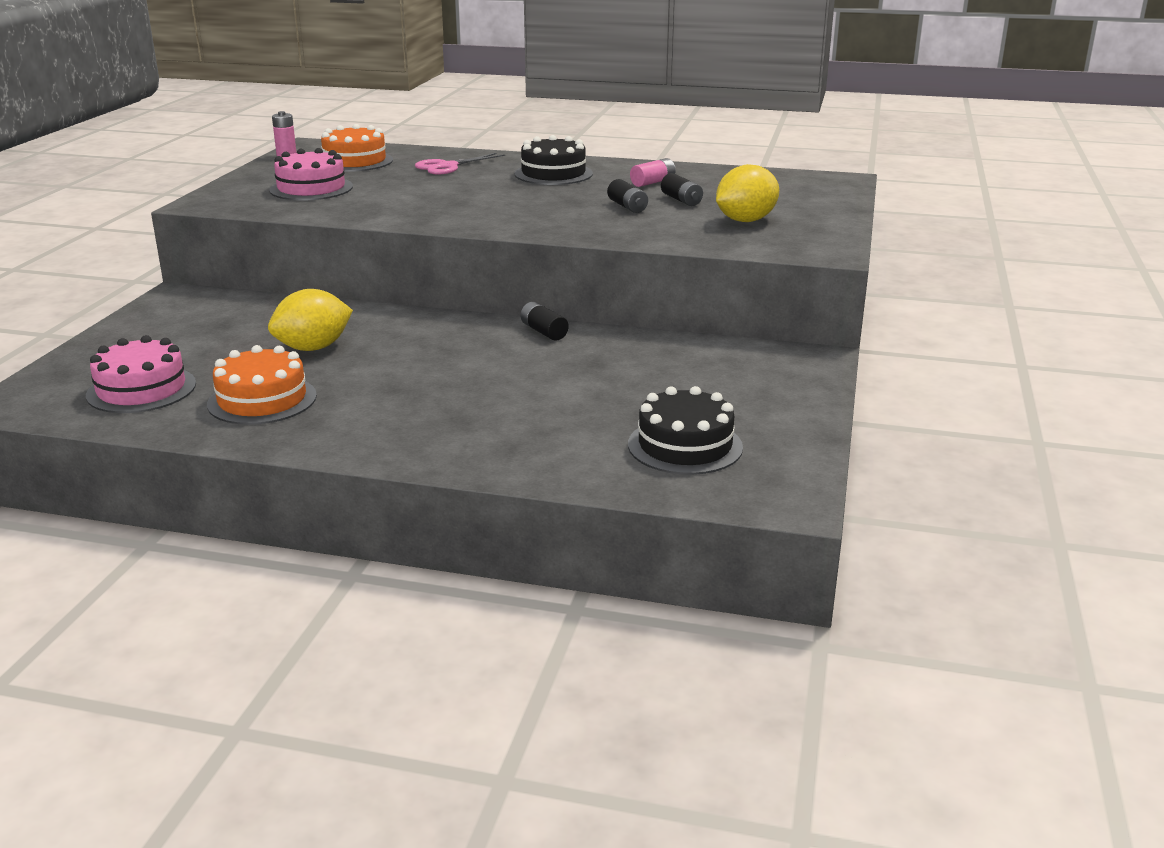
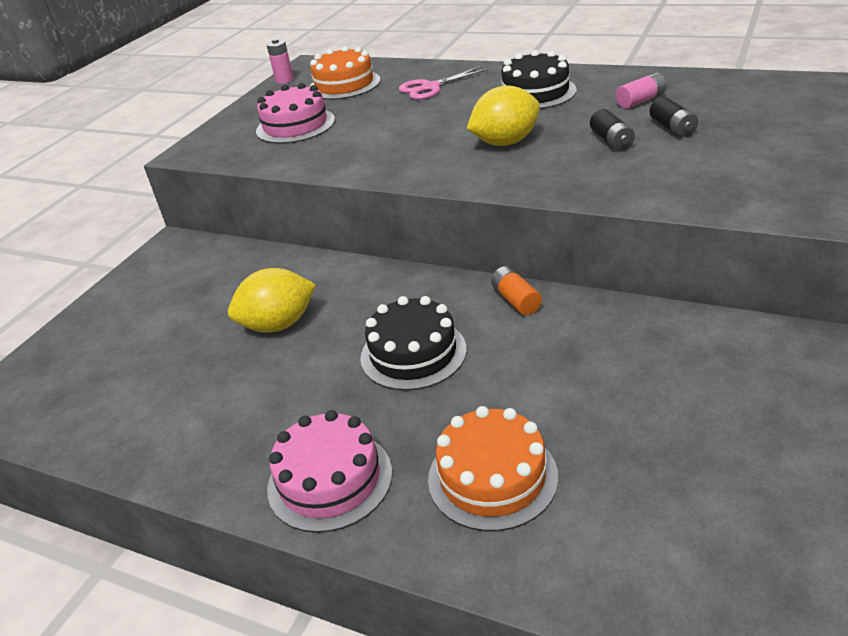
camera: 15 degrees right, 10 degrees up
pink cake [86,335,196,413] -> pink cake moved to [267,410,392,533]
orange cake [207,345,317,425] -> orange cake moved to [428,406,558,531]
black battery [520,302,569,341] -> orange battery [491,266,542,315]
black cake [628,386,743,475] -> black cake moved to [360,296,467,391]
yellow lemon [716,164,779,222] -> yellow lemon moved to [467,85,540,146]

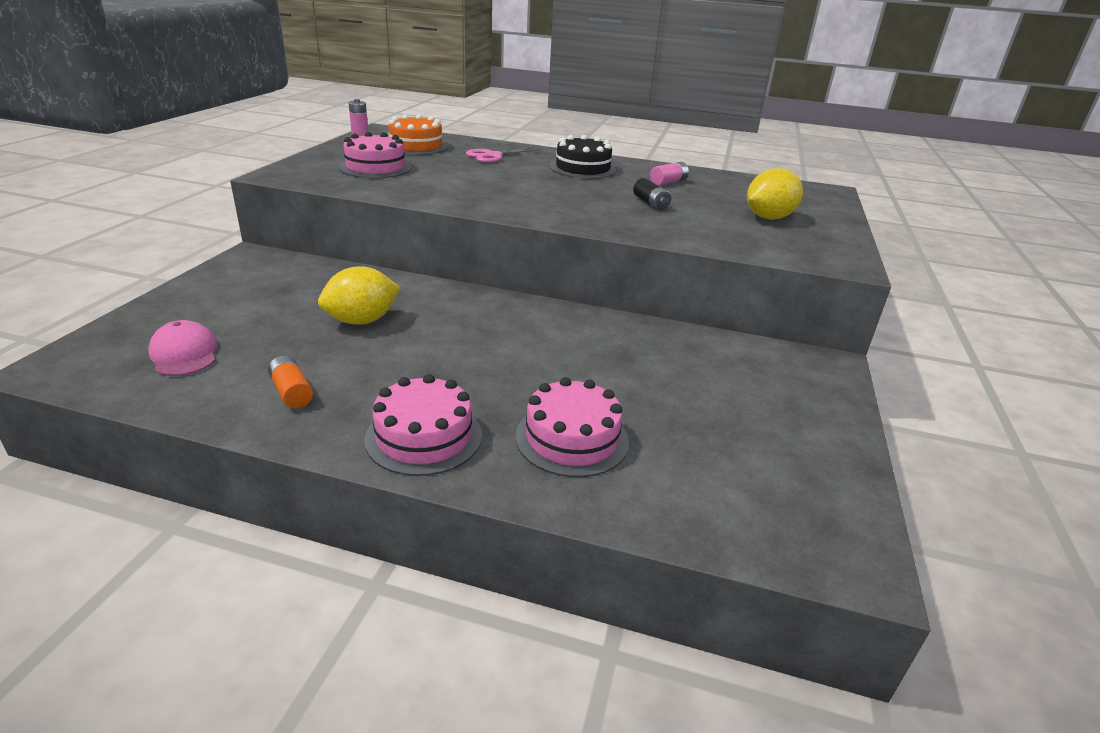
camera: 15 degrees left, 5 degrees down
black cake [360,296,467,391] -> none
orange cake [428,406,558,531] -> pink cake [515,377,629,477]
yellow lemon [467,85,540,146] -> yellow lemon moved to [747,168,803,220]
orange battery [491,266,542,315] -> orange battery moved to [268,356,313,408]
black battery [650,97,698,137] -> none
none -> pink cap [148,320,217,376]

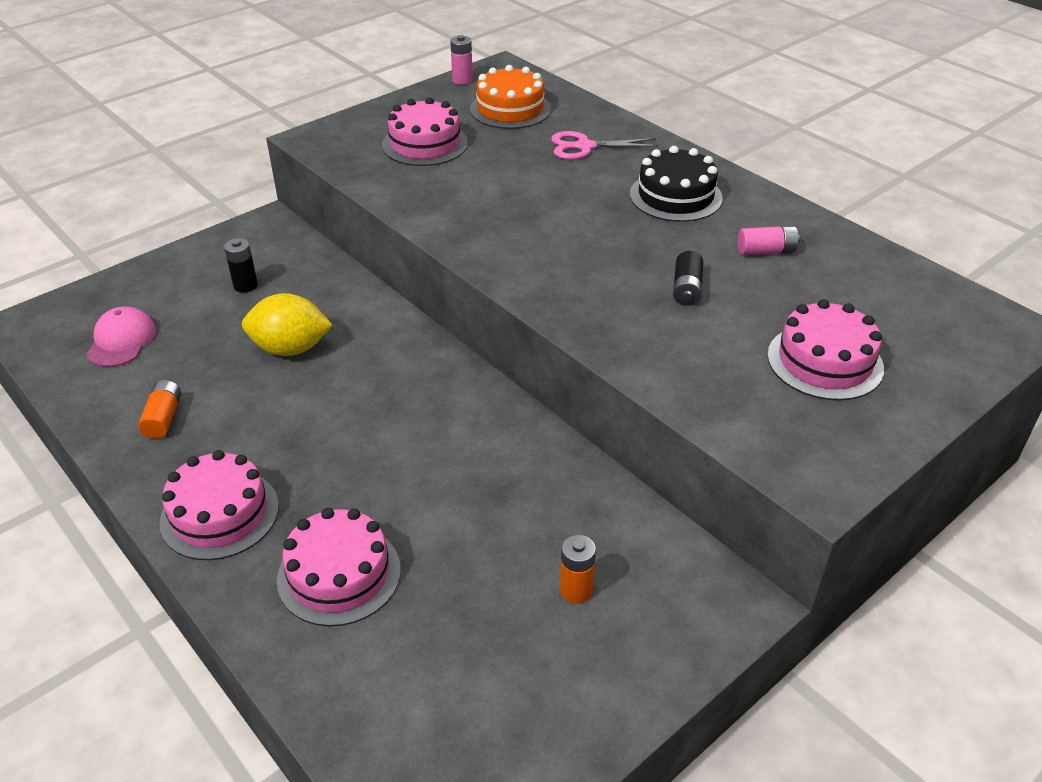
camera: 35 degrees right, 10 degrees up
yellow lemon [747,168,803,220] -> pink cake [767,299,884,401]
none -> black battery [224,238,258,293]
none -> orange battery [560,535,596,604]

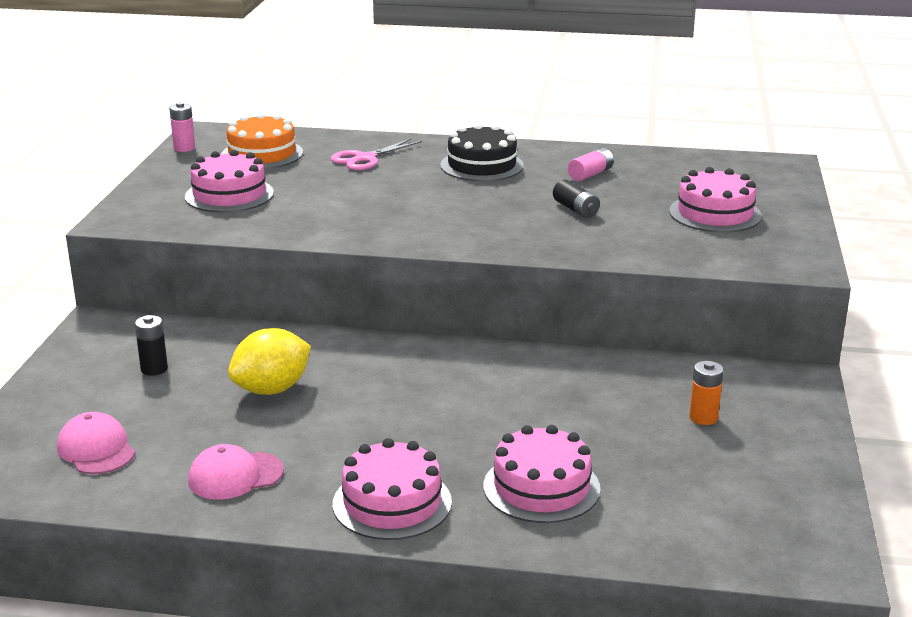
camera: 40 degrees left, 15 degrees down
orange battery [138,380,181,439] -> pink cap [188,444,284,500]

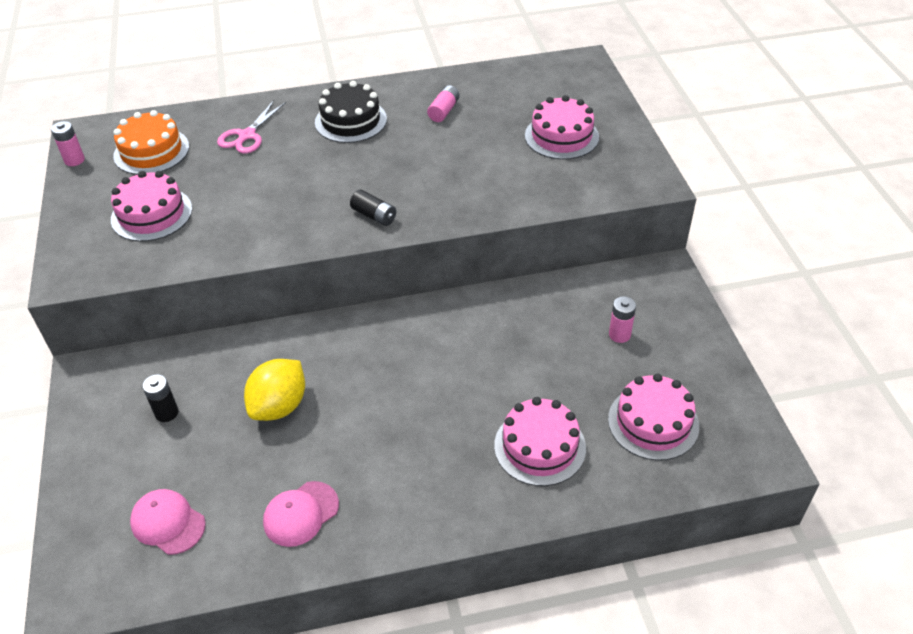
camera: 20 degrees left, 20 degrees up
pink cake [333,438,452,540] -> pink cake moved to [608,374,699,461]
black battery [553,180,600,218] -> black battery moved to [350,190,396,226]
orange battery [690,361,723,425] -> pink battery [609,297,636,343]

